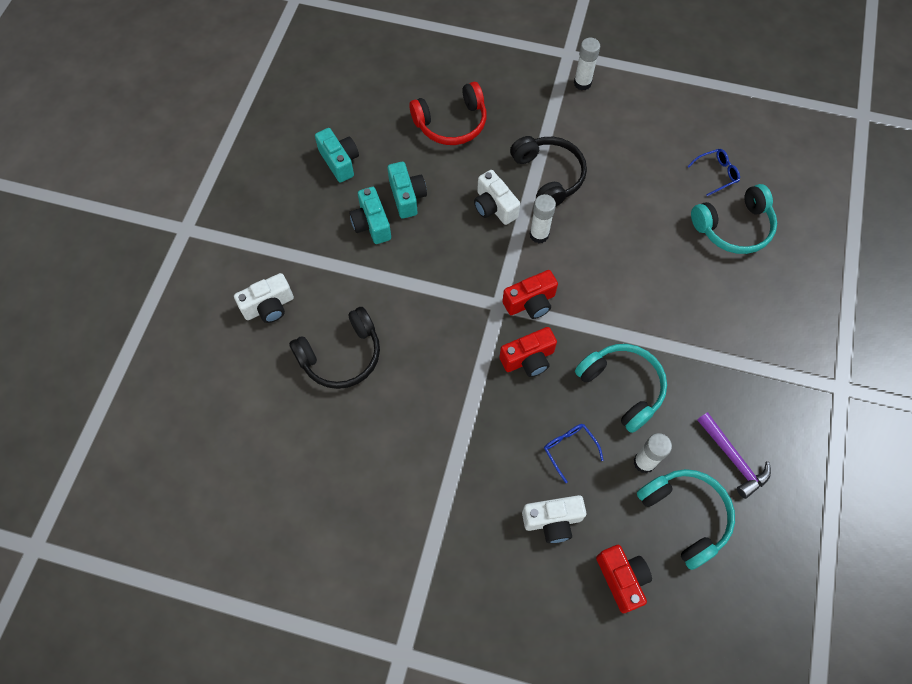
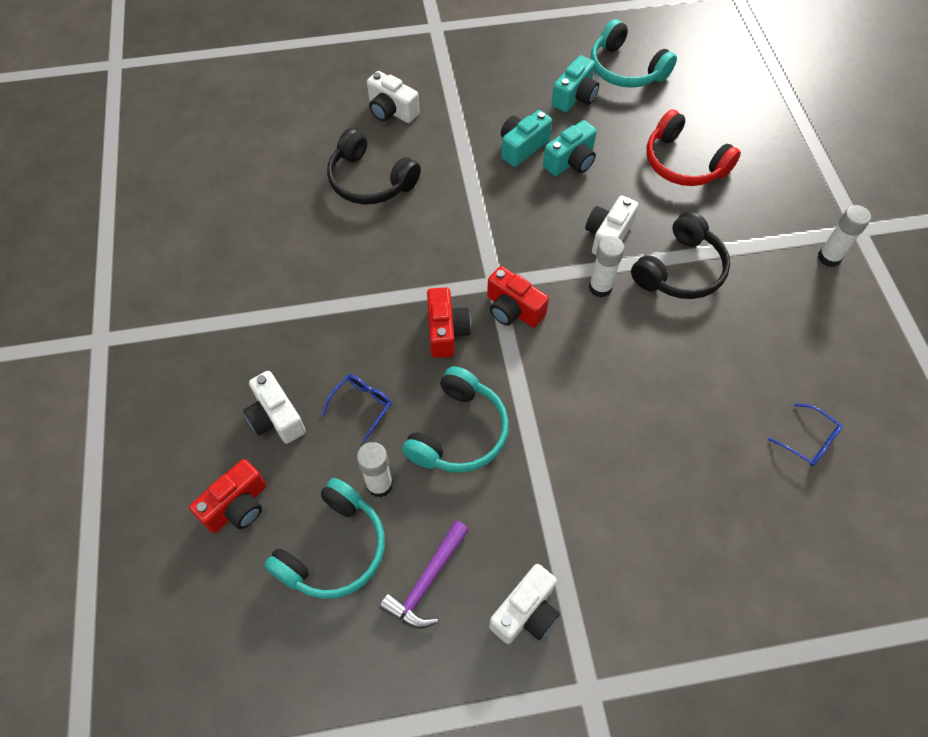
camera: 65 degrees right, 5 degrees down
red camera [499,327,557,377] -> red camera turned 135 degrees counterclockwise [427,288,471,358]
turquoise headphones [691,184,777,254] -> turquoise headphones moved to [591,19,677,88]
none -> white camera [489,564,560,644]

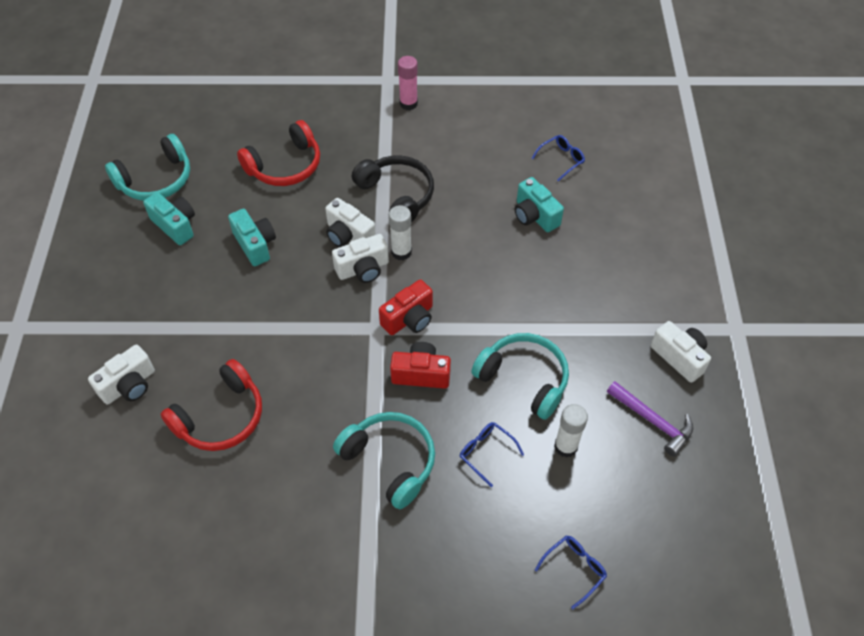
camera: 80 degrees left, 5 degrees down
red camera [189,459,266,533] -> blue glasses [535,535,607,609]
white camera [243,371,306,444] -> white camera moved to [332,234,389,283]
turquoise headphones [264,478,385,599] -> turquoise headphones moved to [333,412,435,509]
black headphones [327,128,421,205] -> red headphones [161,359,262,451]
turquoise camera [501,110,552,167] -> turquoise camera moved to [515,177,564,232]
white glue stick [818,205,871,267] -> pink glue stick [398,56,418,110]

